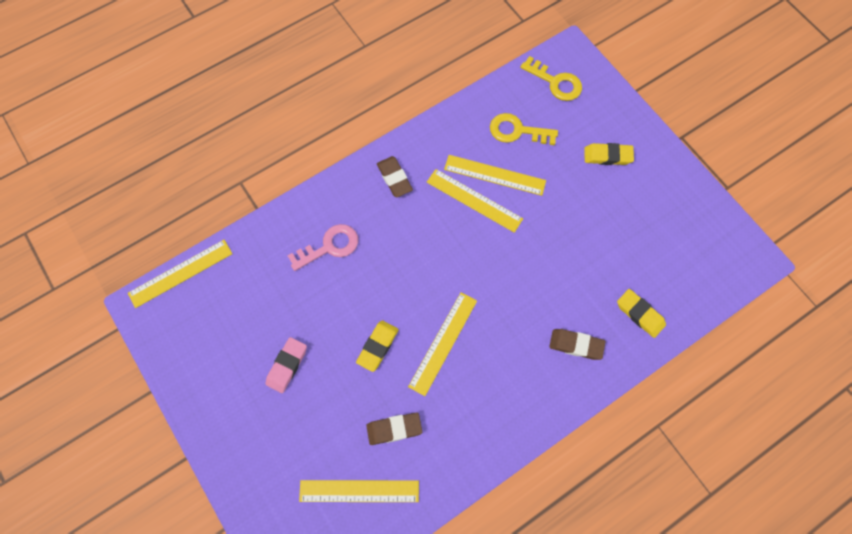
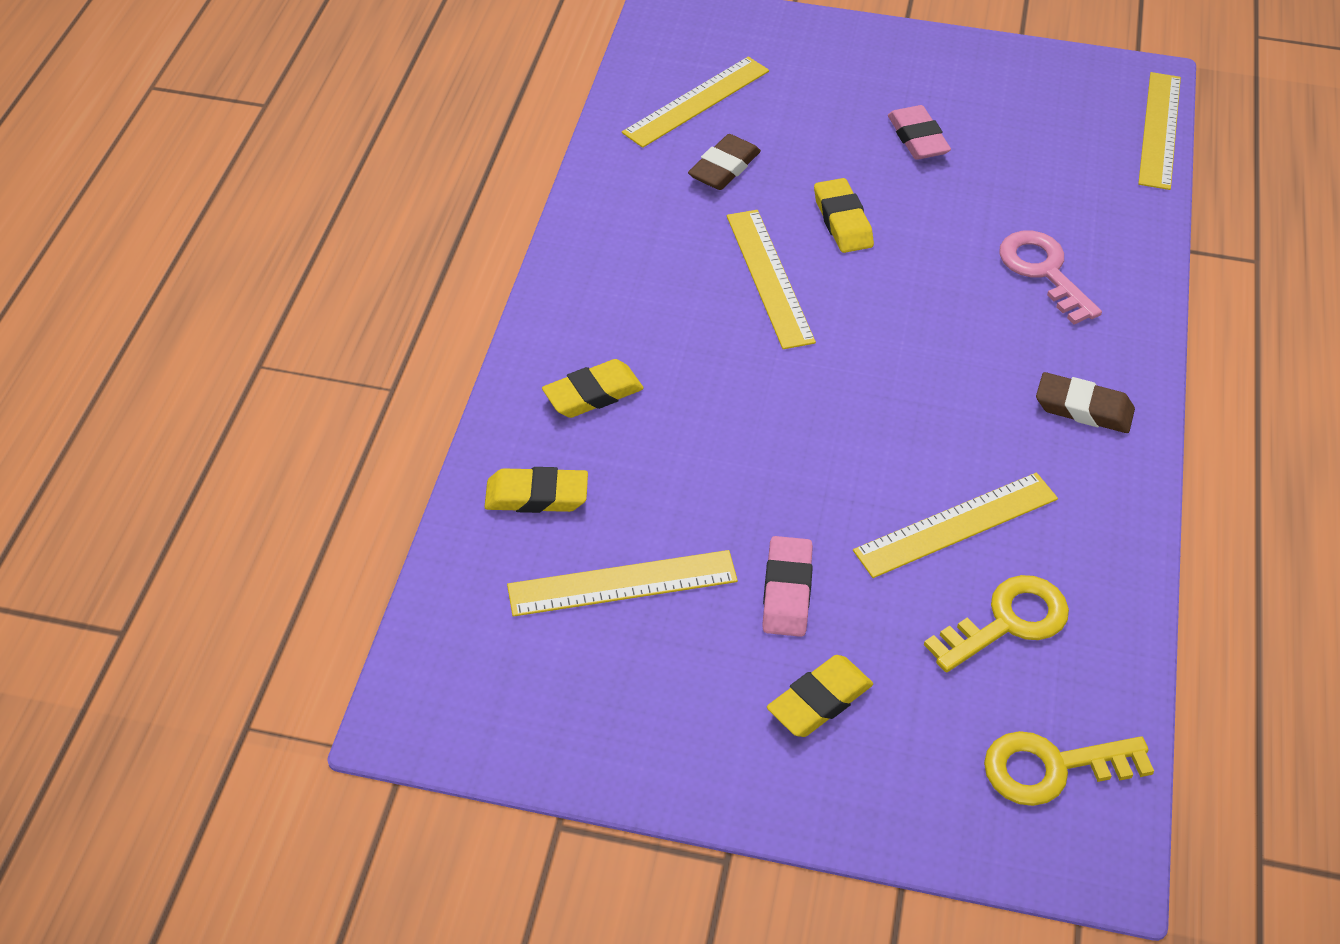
camera: 135 degrees right, 20 degrees down
pink key [288,224,358,271] -> pink key turned 135 degrees clockwise [999,231,1102,325]
yellow ruler [427,169,523,233] -> yellow ruler moved to [507,550,738,617]
brown eraser [549,329,605,360] -> yellow eraser [542,359,644,418]
none -> pink eraser [762,536,813,637]

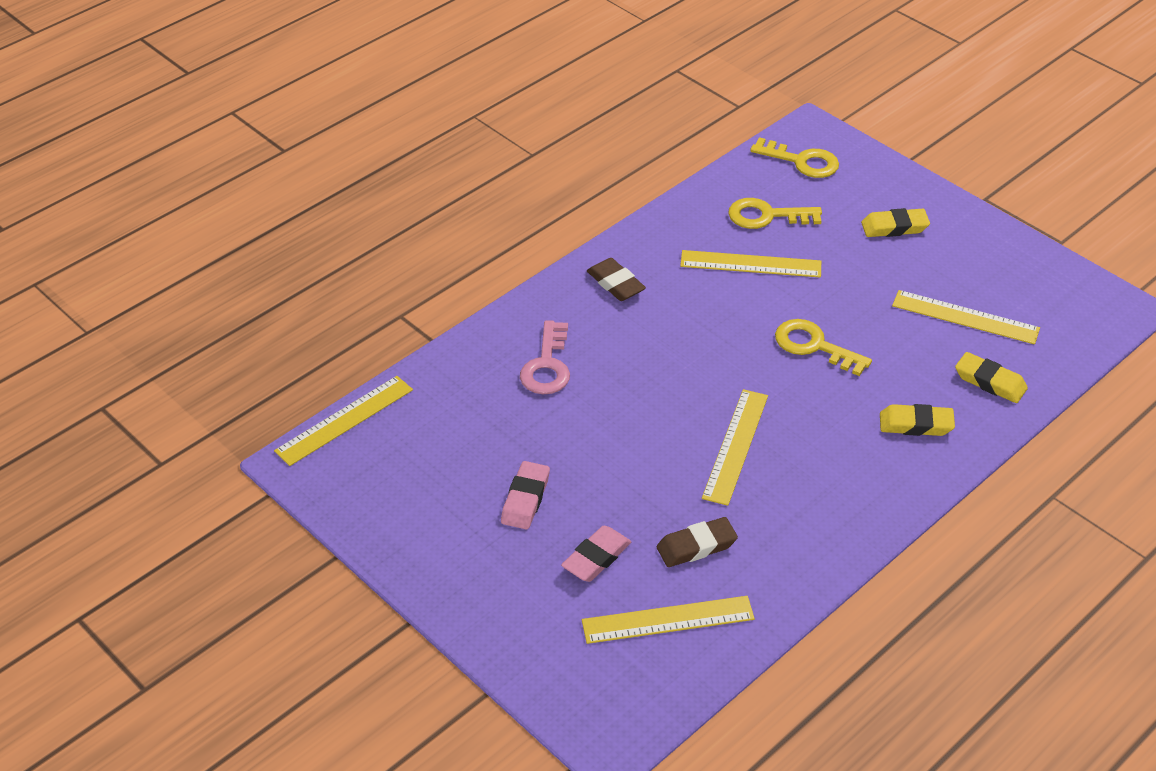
camera: 145 degrees left, 5 degrees down
pink eraser [762,536,813,637] -> pink eraser moved to [561,526,631,582]
yellow eraser [814,178,874,253] -> none
none -> yellow key [775,319,872,376]

